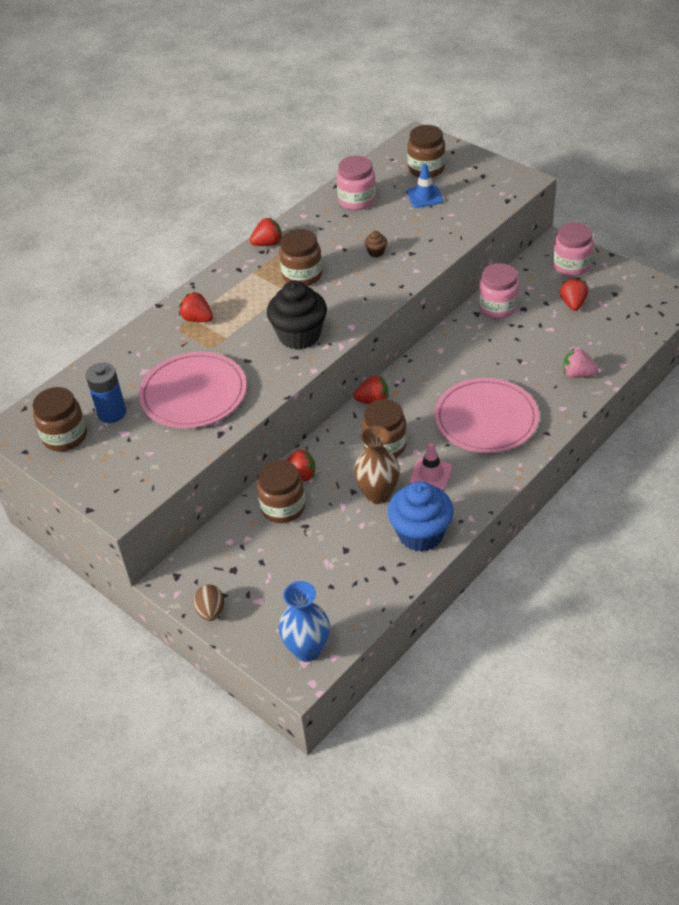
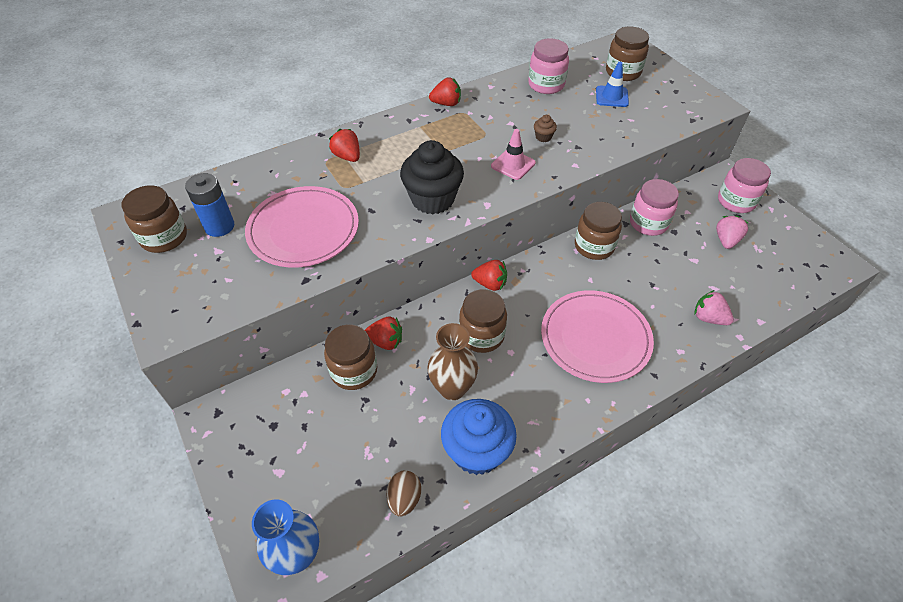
camera: 15 degrees right, 5 degrees up
brown egg [194,585,224,621] -> brown egg moved to [387,470,421,517]
brown jar [279,229,322,286] -> brown jar moved to [575,202,622,260]
pink traffic cone [409,443,453,491] -> pink traffic cone moved to [491,129,536,180]
red strawberry [560,278,588,311] -> pink strawberry [716,215,748,249]

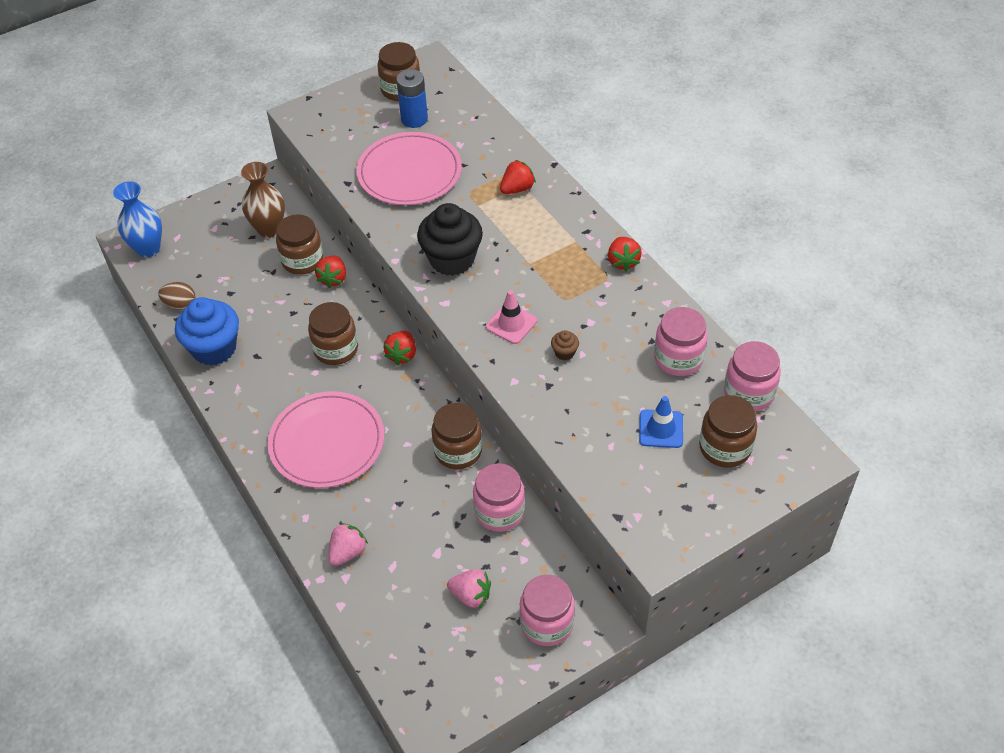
camera: 90 degrees right, 0 degrees up
brown vase [427,323,478,400] -> brown vase moved to [241,162,285,238]
none -> pink jar [724,341,781,412]

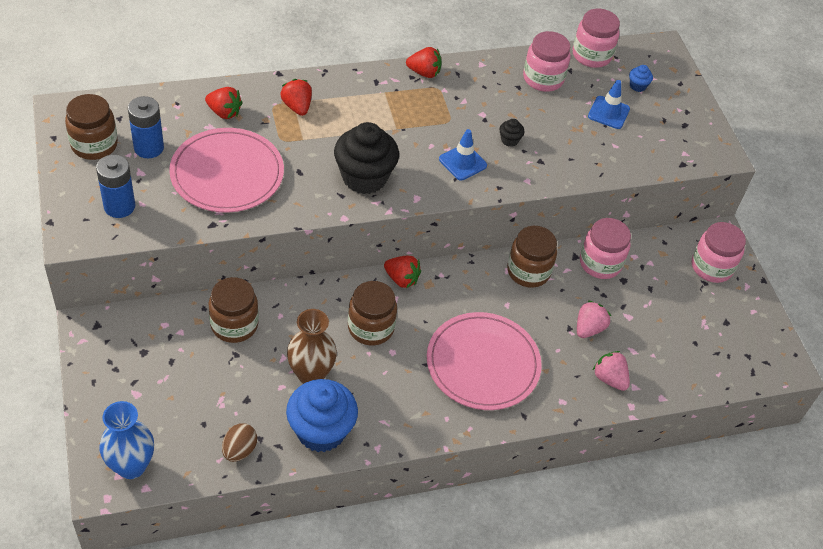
camera: 80 degrees left, 0 degrees up
brown vase [241,162,285,238] -> brown vase moved to [287,309,337,384]
red strawberry [315,256,346,288] -> red strawberry moved to [205,87,242,119]
pink strawberry [447,569,491,608] -> pink strawberry moved to [577,300,611,338]
pink traffic cone [486,290,537,344] -> blue traffic cone [439,129,487,181]
brown cupcake [551,330,579,360] -> black cupcake [499,119,525,147]
brown jar [699,395,757,468] -> blue cupcake [629,65,653,92]
none -> blue battery [96,155,135,218]

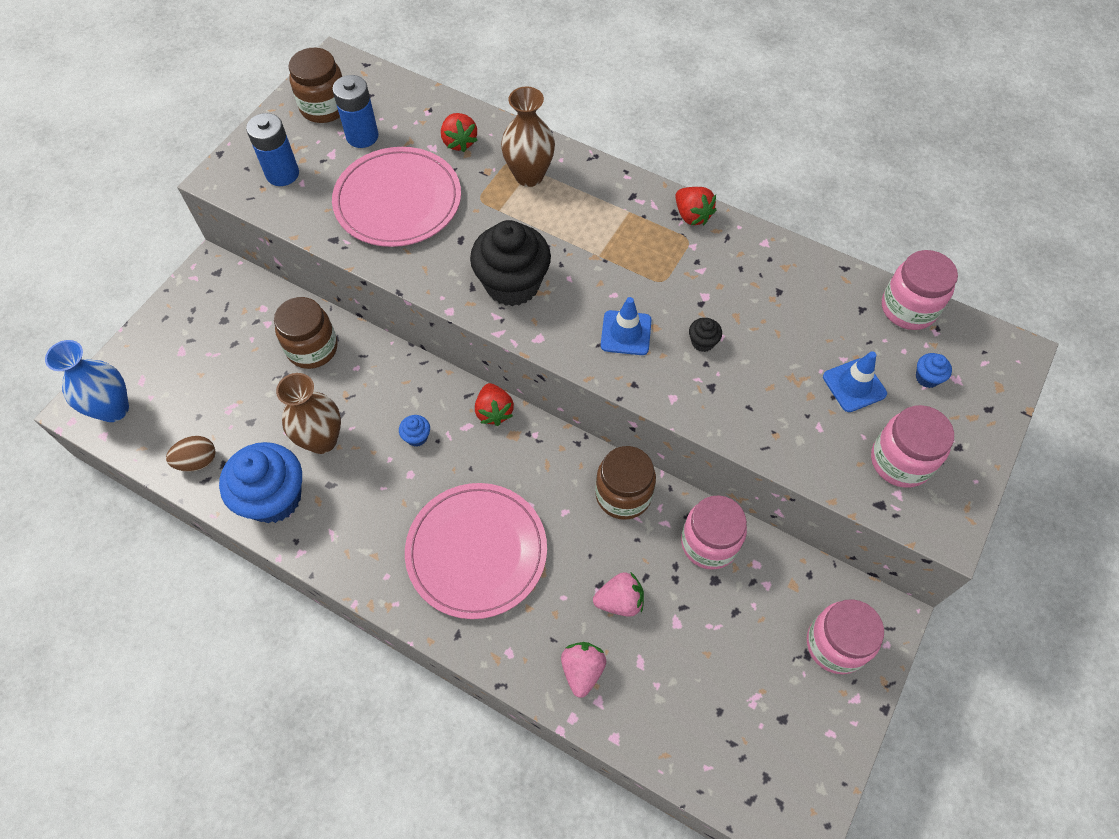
camera: 50 degrees right, 10 degrees up
red strawberry [280,79,312,116] -> brown vase [501,86,555,187]
brown jar [348,281,397,345] -> blue cupcake [399,415,430,447]
pink jar [523,31,570,92] -> pink jar moved to [871,405,954,488]

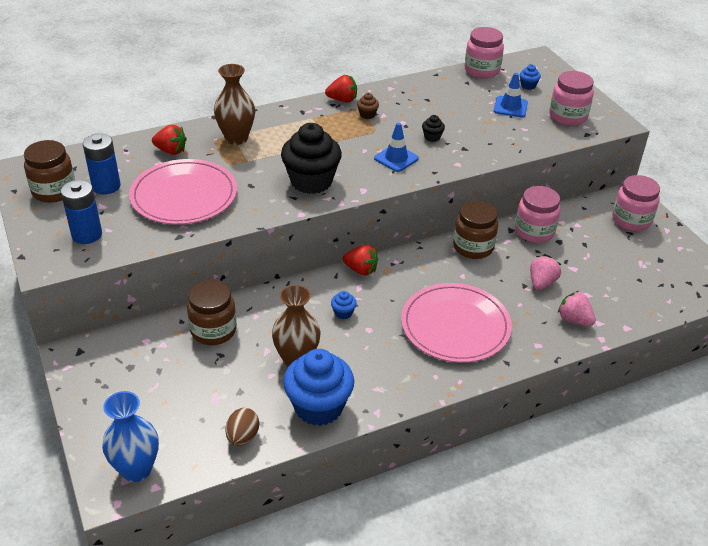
camera: 55 degrees left, 20 degrees down
none -> brown cupcake [357,93,379,119]

